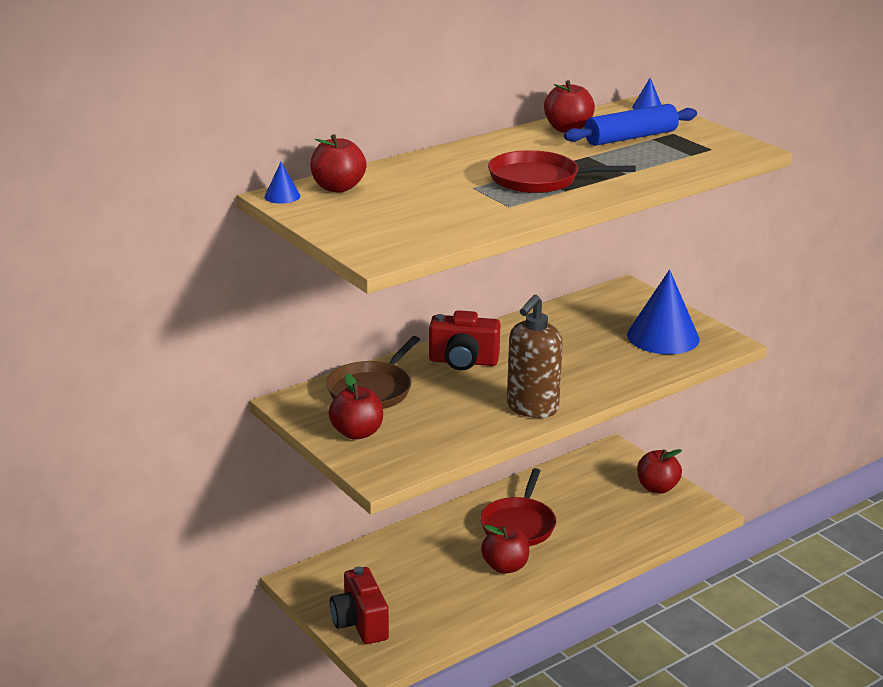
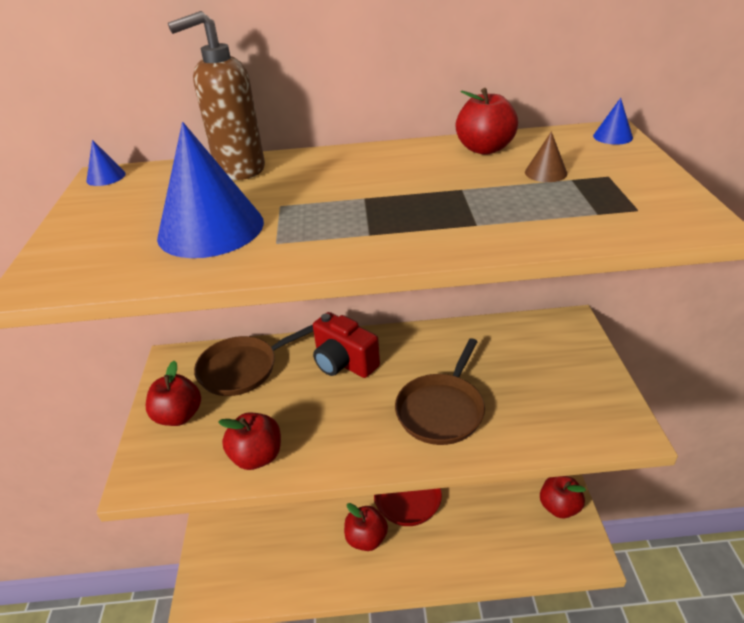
camera: 35 degrees right, 10 degrees up
red apple [310,134,367,193] -> red apple moved to [218,413,281,470]
red camera [330,567,389,644] -> none
red pan [488,150,636,193] -> none
brown soap dispenser [507,295,563,418] -> brown soap dispenser moved to [168,11,265,180]
blue rolling pin [564,104,697,146] -> brown cone [525,131,567,182]
blue cone [627,269,699,354] -> blue cone moved to [157,122,264,258]
none -> brown pan [395,338,485,445]

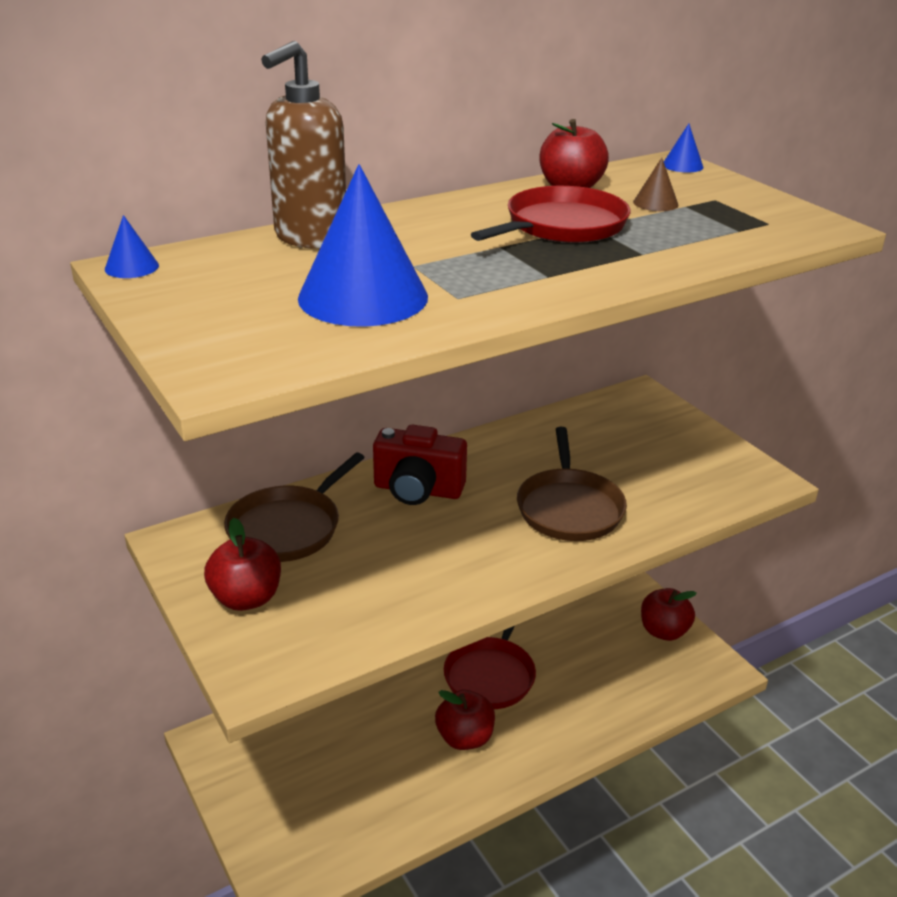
camera: 30 degrees left, 5 degrees down
red apple [218,413,281,470] -> none
none -> red pan [471,186,630,243]

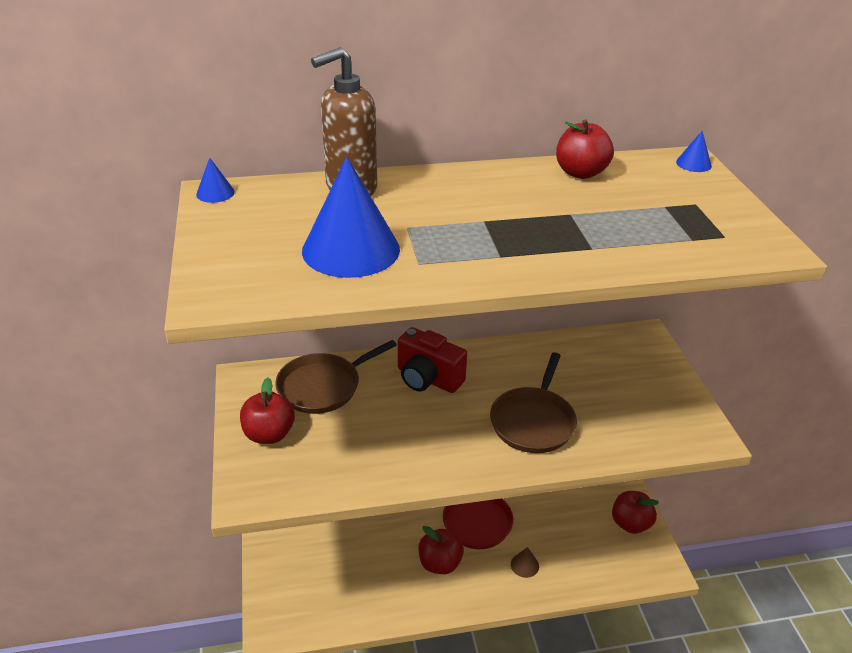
camera: 20 degrees right, 5 degrees up
red pan [471,186,630,243] -> none
brown cone [633,158,678,211] -> brown cone moved to [511,547,539,578]

